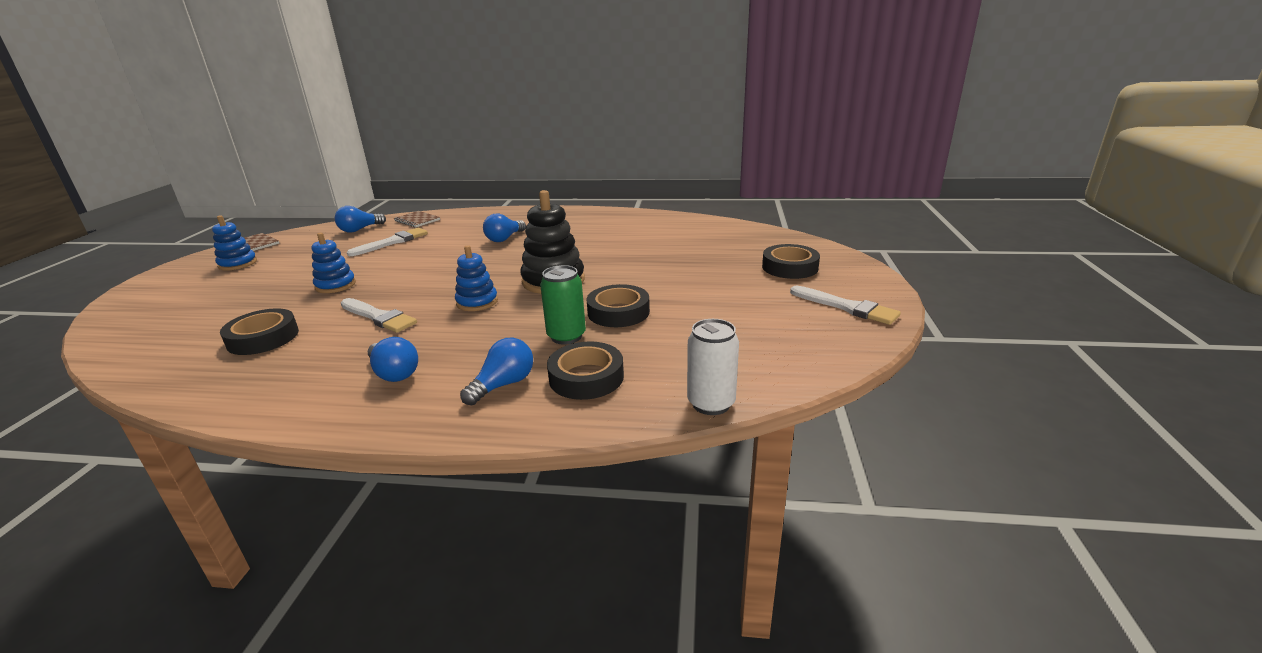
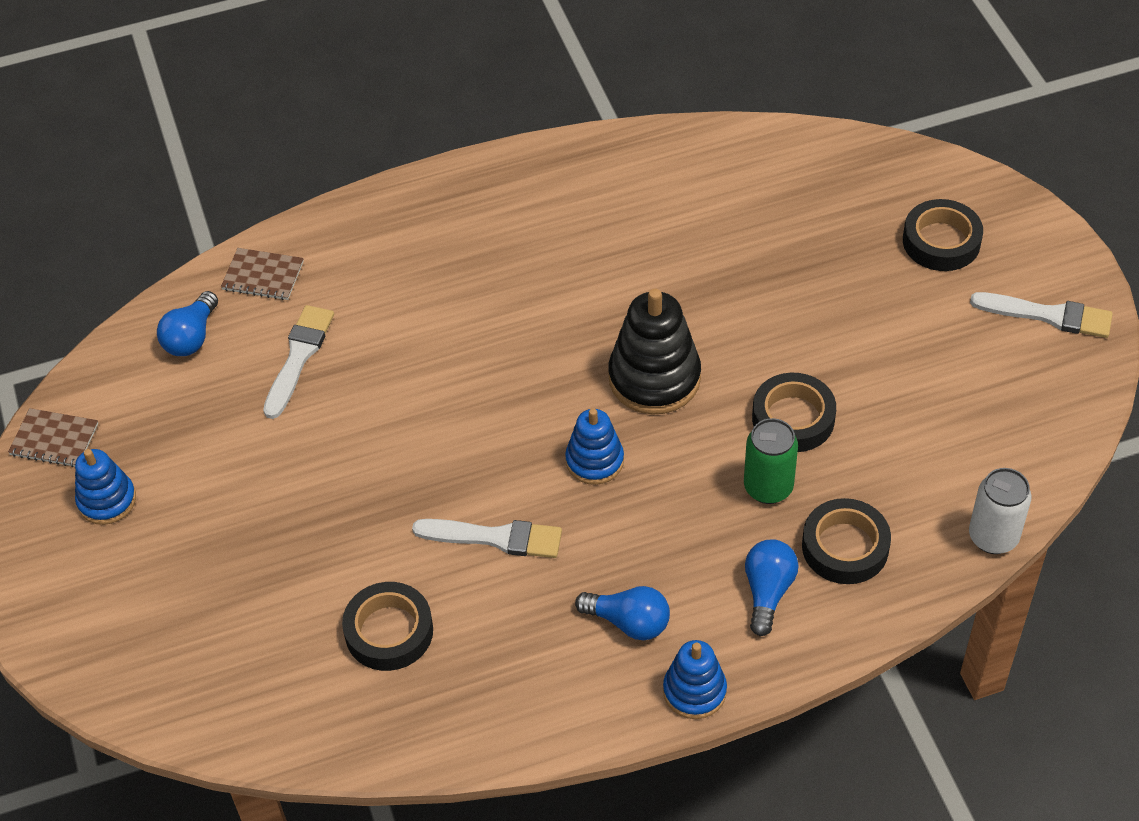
camera: 25 degrees left, 25 degrees up
blue stacking toy [311,233,356,293] -> blue stacking toy moved to [663,640,727,719]
blue light bulb [483,213,526,242] -> none

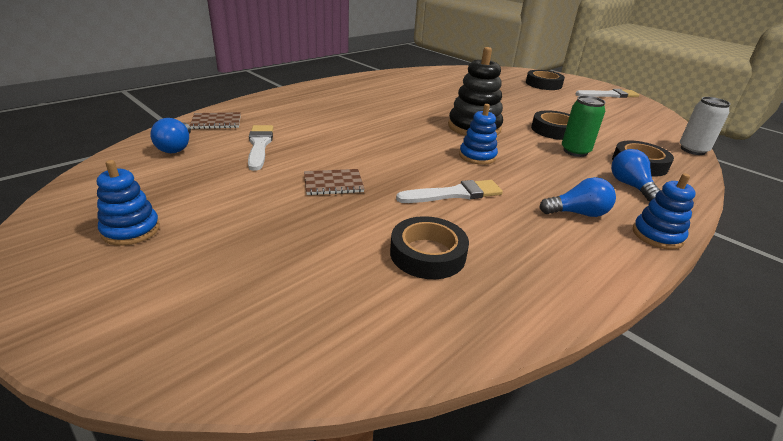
camera: 30 degrees left, 20 degrees down
brown notebook [8,408,98,467] -> brown notebook moved to [304,169,364,195]

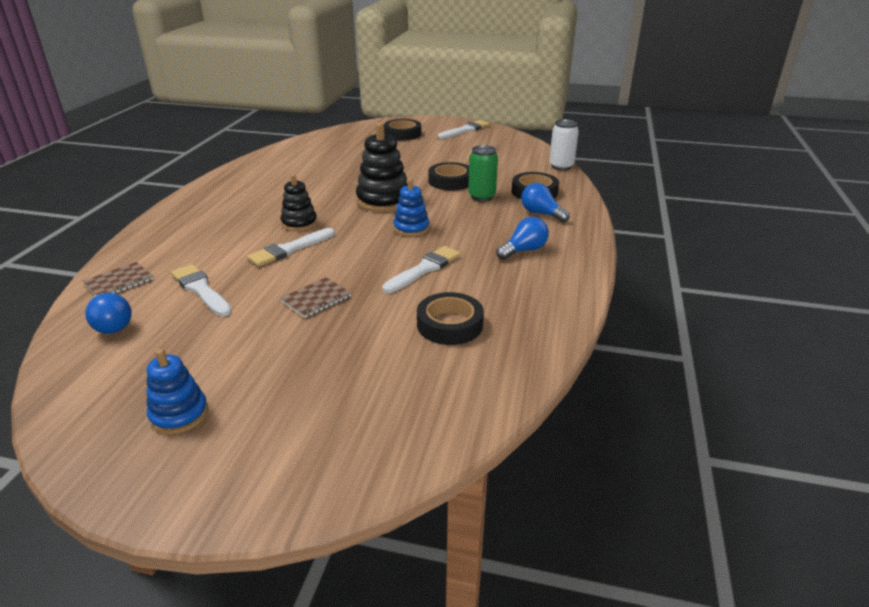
camera: 30 degrees left, 0 degrees up
blue stacking toy [633,173,696,250] -> none
none -> white brush [247,228,335,267]
none -> black stacking toy [281,174,317,231]

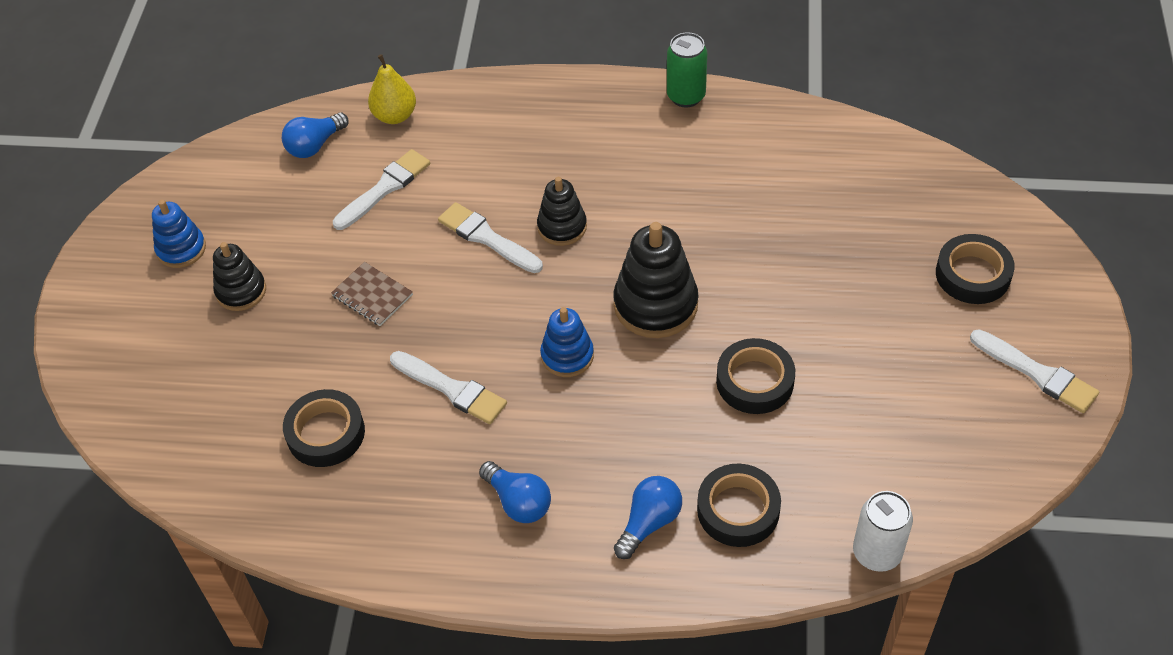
camera: 85 degrees right, 20 degrees up
brown notebook [83,262,154,296] -> yellow pear [368,54,416,124]
green can [468,145,498,202] -> green can moved to [667,32,707,107]
none -> black stacking toy [213,242,266,311]

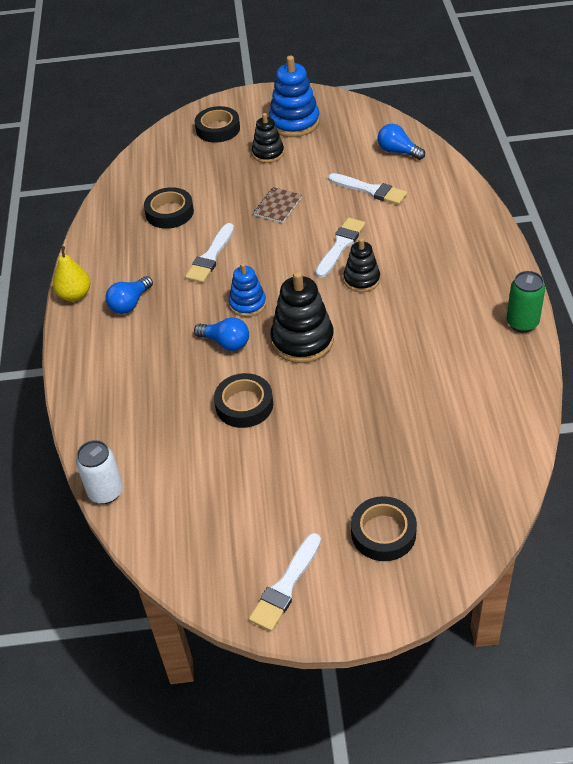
camera: 80 degrees right, 5 degrees down
blue stacking toy [152,200,206,268] -> blue stacking toy [269,56,320,137], size x1.63
yellow pear [368,54,416,124] -> yellow pear moved to [53,246,91,301]
blue light bulb [614,476,682,559] -> blue light bulb moved to [194,317,249,351]
black tape [697,464,781,547] -> black tape moved to [195,106,240,143]

